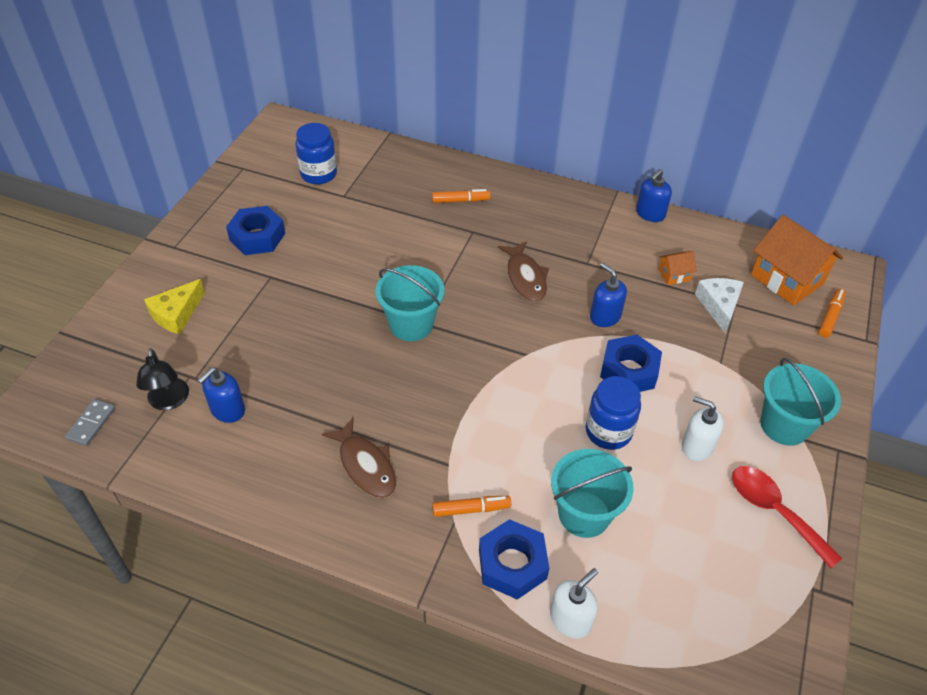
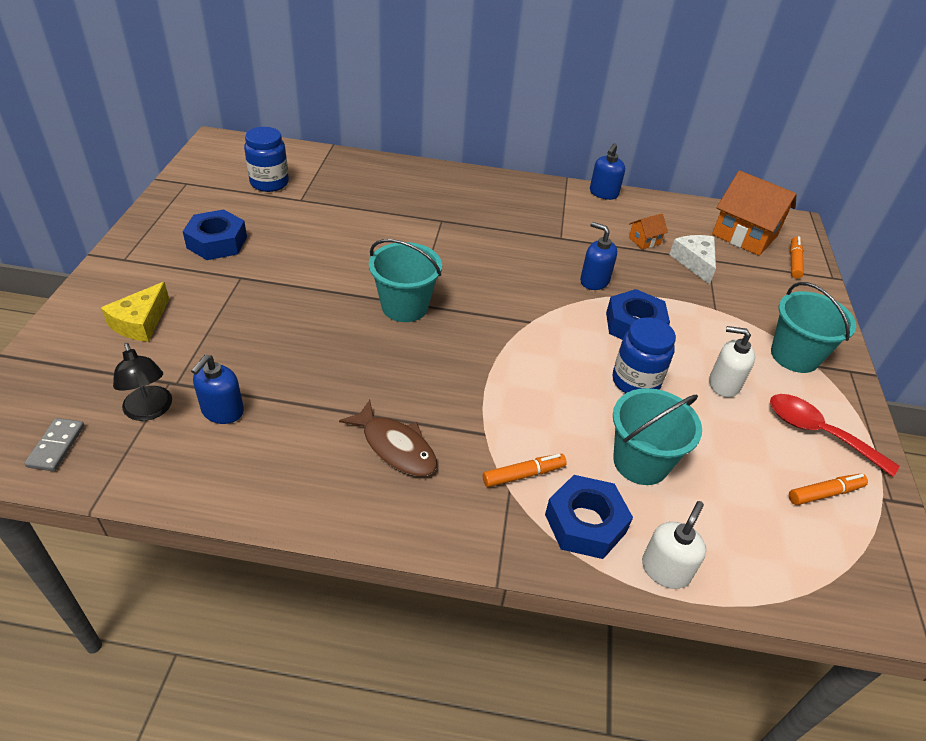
camera: 15 degrees left, 5 degrees down
orange marker [432,189,491,203] -> orange marker moved to [789,474,868,505]
brown fish [498,241,549,302] -> none

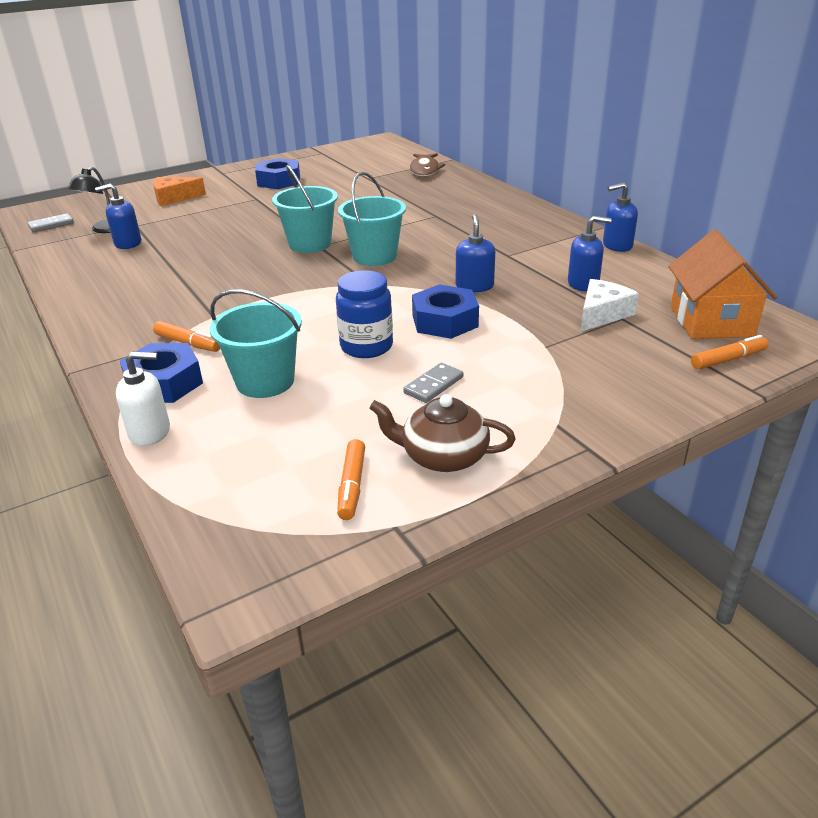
camera: 55 degrees right, 10 degrees down
yellow cheese [101,282,169,342] -> orange cheese [153,177,206,206]
blue jar [244,127,289,192] -> none
brown fish [339,400,437,476] -> brown fish moved to [410,153,445,177]
orange house [629,214,668,249] -> blue soap dispenser [568,216,612,291]
white soap dispenser [709,326,755,397] -> grey domino [403,363,463,403]
red spoon [770,394,899,477] -> brown teapot [370,394,516,472]
turquoise bucket [771,282,856,373] -> turquoise bucket moved to [338,172,406,266]
orange marker [789,474,868,505] -> orange marker turned 60 degrees clockwise [337,439,365,520]

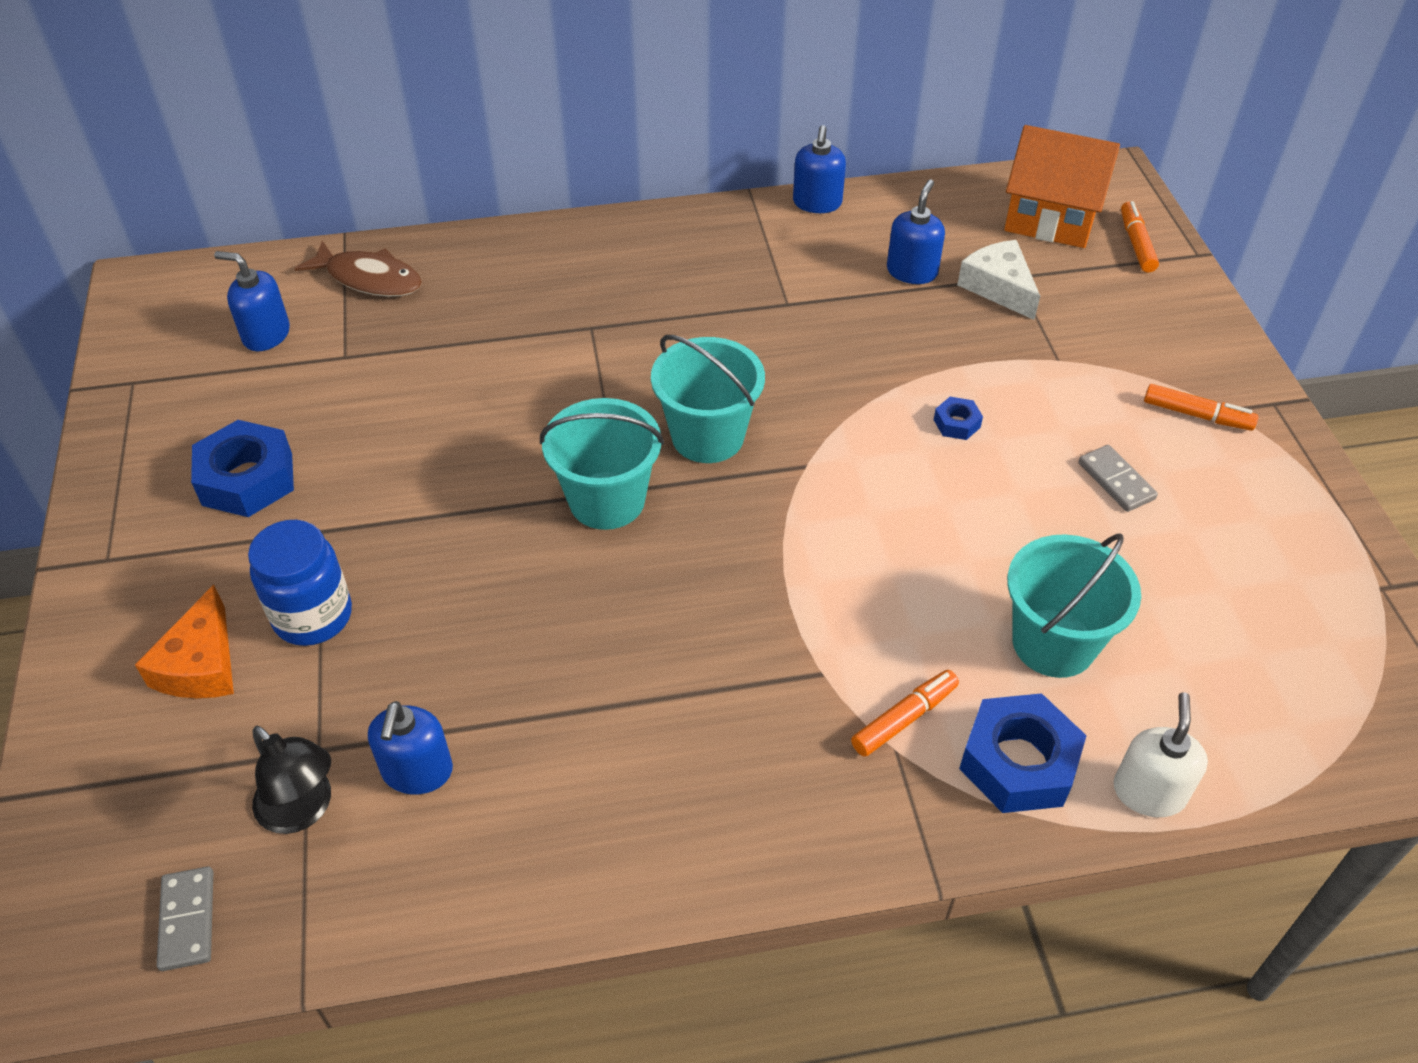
camera: 70 degrees left, 15 degrees up
blue jar [336,270,393,358] -> blue jar moved to [248,520,352,646]
orange marker [337,439,365,520] -> orange marker moved to [1144,384,1259,431]
brown teapot [370,394,516,472] -> none
blue nut [412,285,479,339] -> blue nut [934,397,983,440], size x0.48
blue soap dispenser [456,214,495,292] -> blue soap dispenser moved to [214,251,290,351]

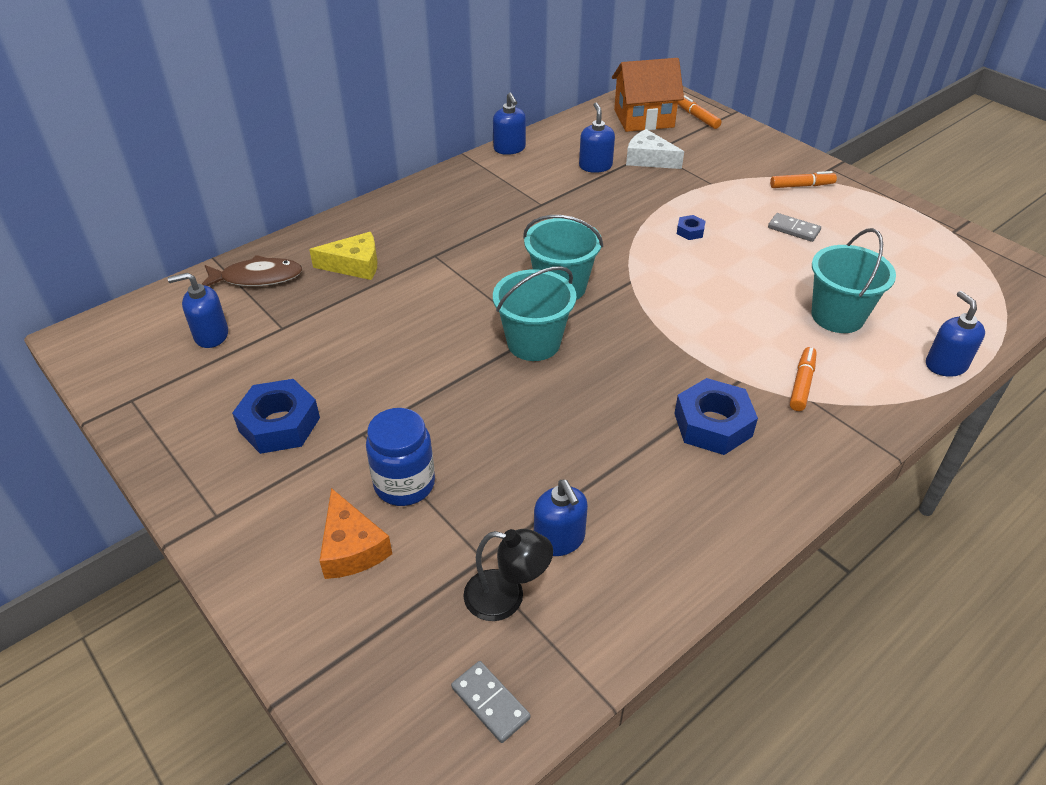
camera: 30 degrees left, 5 degrees down
blue nut [959,693,1087,813] -> blue nut moved to [674,378,758,455]
white soap dispenser [1114,692,1208,817] -> blue soap dispenser [926,291,985,377]
none -> yellow cheese [309,232,378,280]

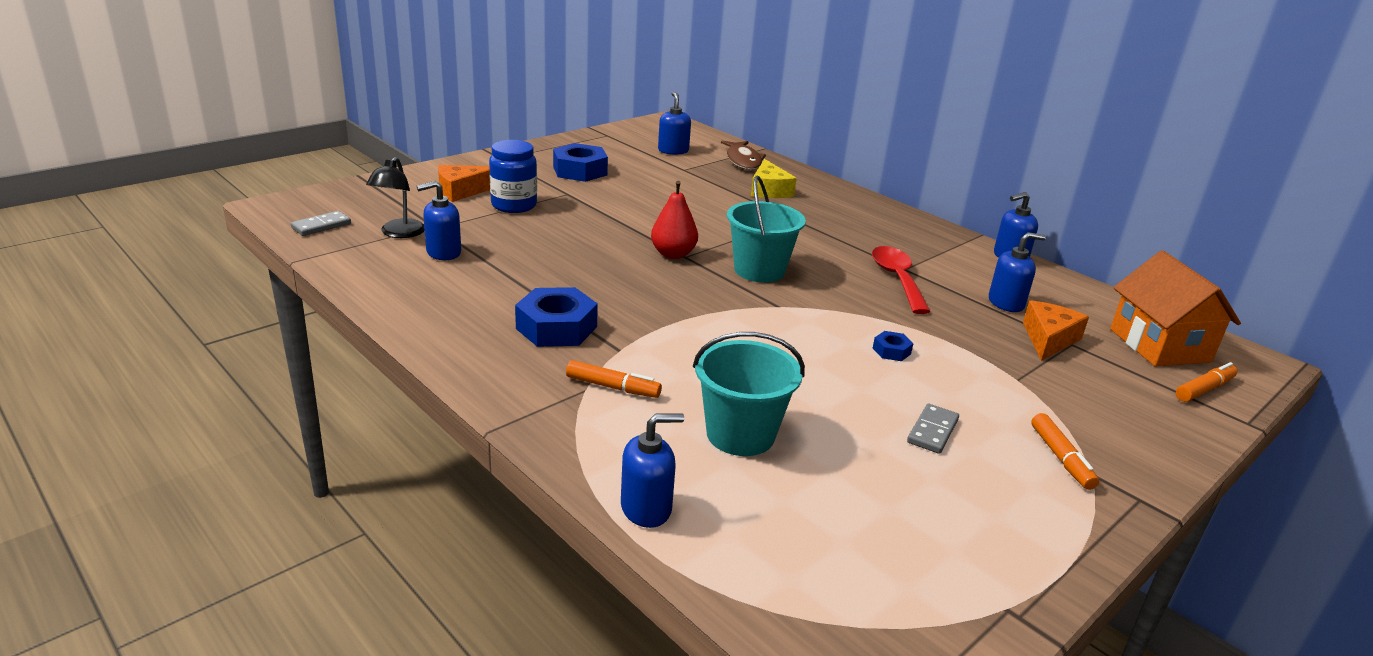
camera: 85 degrees right, 15 degrees down
turquoise bucket [493,266,576,361] -> red pear [651,181,698,259]
white cheese [626,129,684,169] -> orange cheese [1023,301,1089,361]
none -> red spoon [872,246,931,314]

